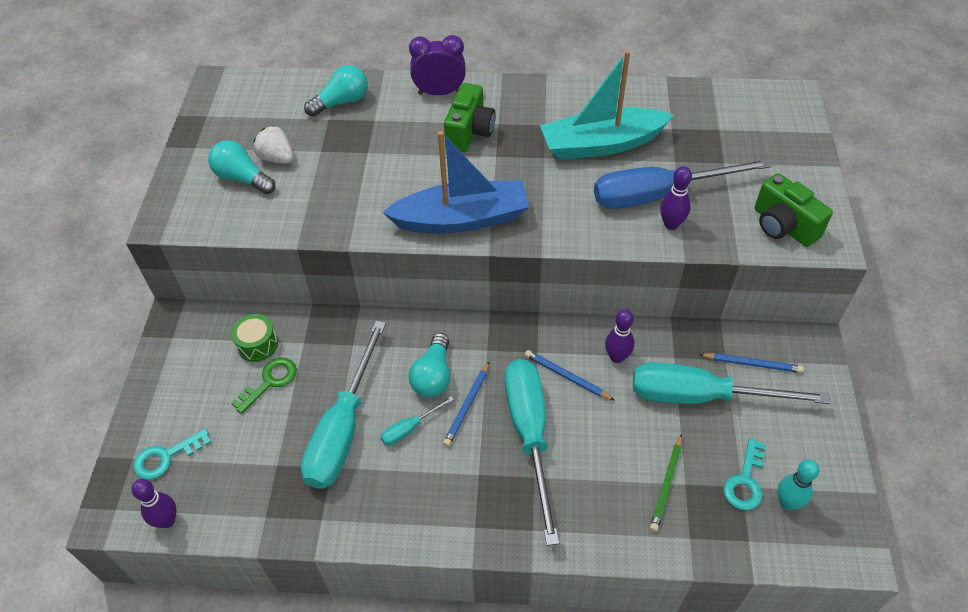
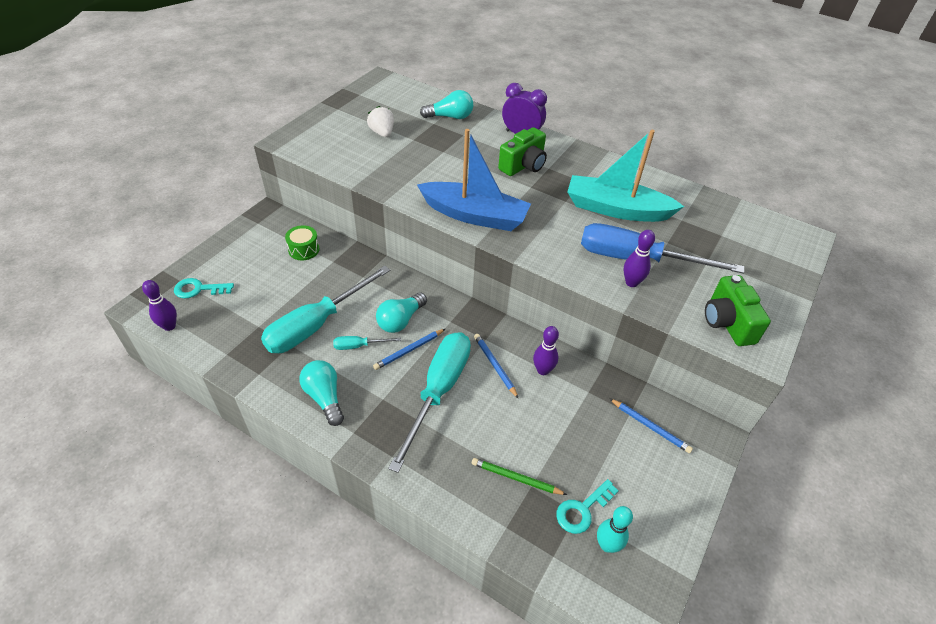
camera: 25 degrees right, 5 degrees down
turquoise light bulb [208,140,275,194] -> turquoise light bulb moved to [300,360,344,426]
green key [231,357,297,414] -> none
turquoise screwdriver [633,362,830,404] -> none
green pencil [650,434,682,532] -> green pencil turned 60 degrees clockwise [472,458,567,495]

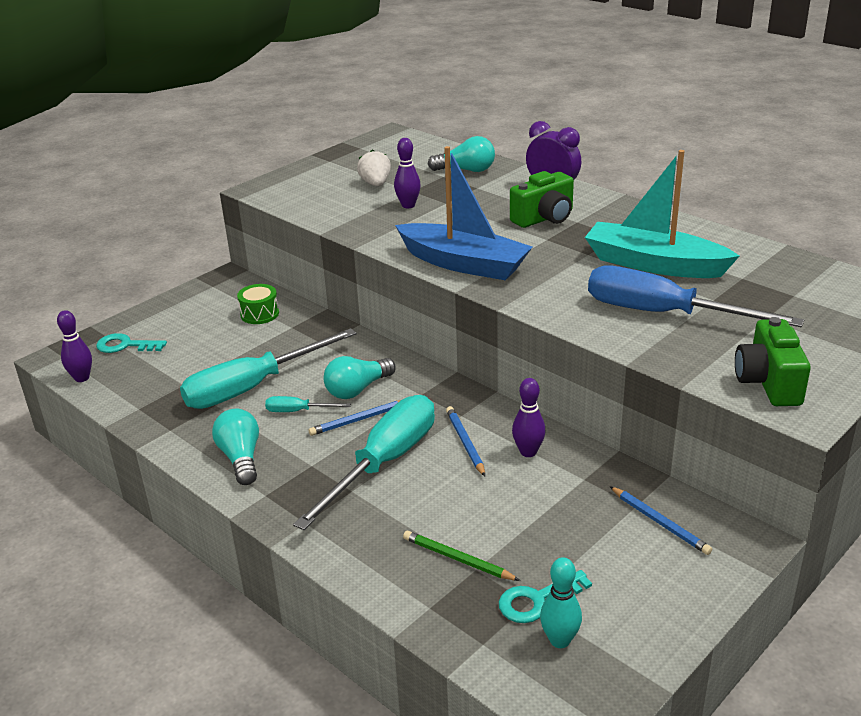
camera: 15 degrees right, 15 degrees down
purple bowling pin [624,230,655,287] -> purple bowling pin moved to [394,138,421,208]

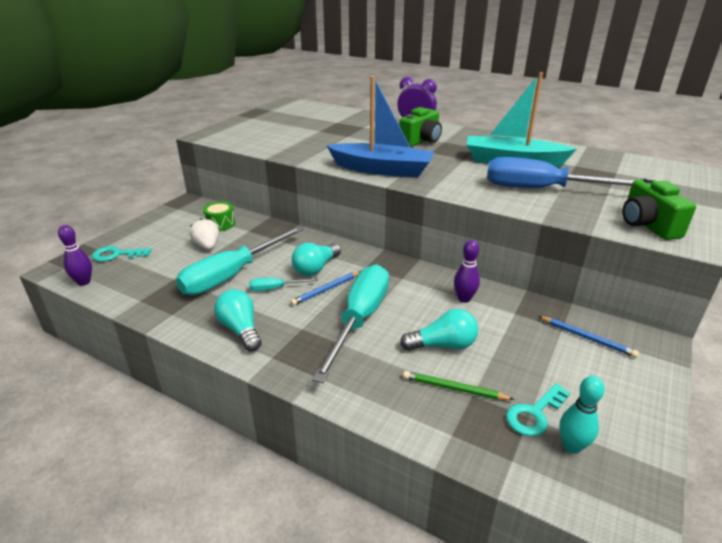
camera: 15 degrees left, 0 degrees up
white strawberry [357,150,391,186] -> white strawberry moved to [189,218,219,250]
purple bowling pin [394,138,421,208] -> none
turquoise light bulb [427,136,495,172] -> turquoise light bulb moved to [400,309,478,351]
blue pencil [446,406,485,476] -> none

